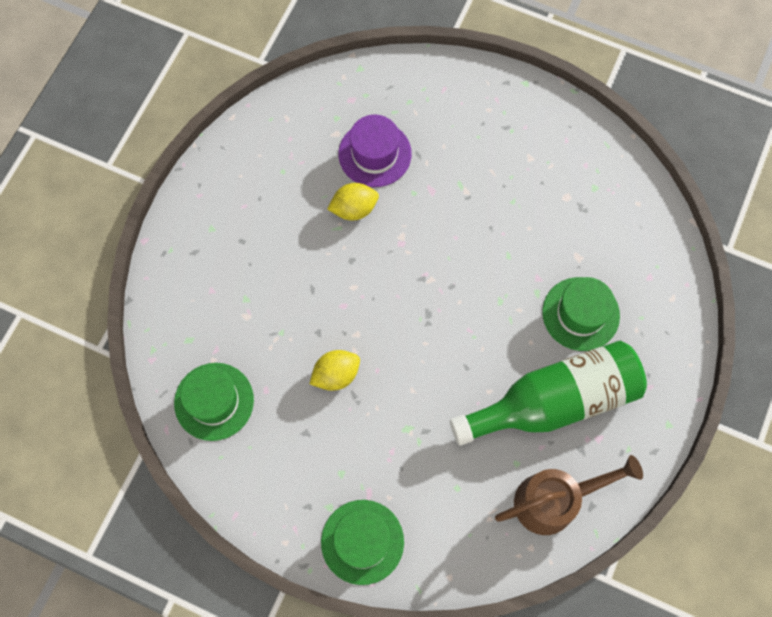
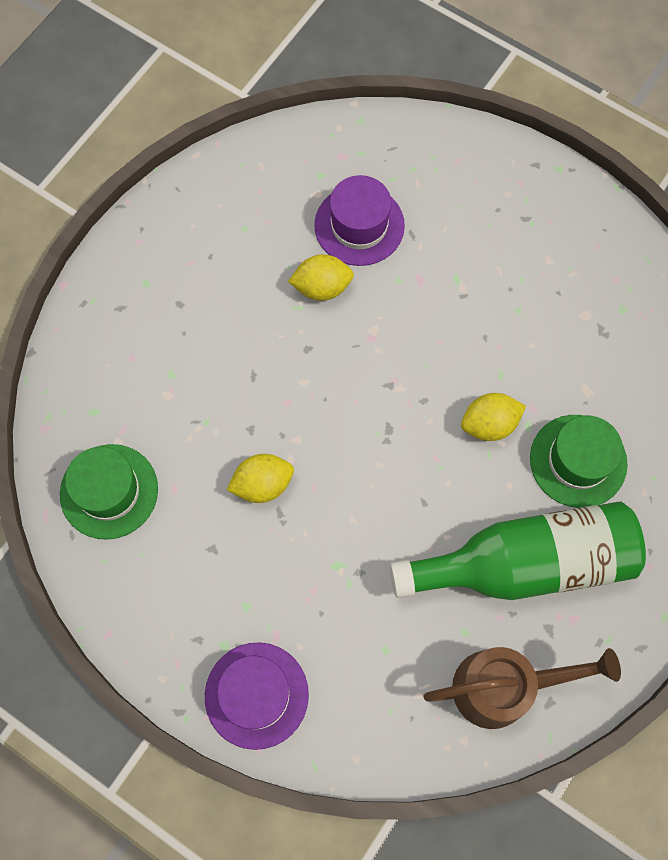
camera: 10 degrees right, 0 degrees up
green hat [321,500,404,585] -> purple hat [205,642,309,750]
none -> yellow lemon [461,393,526,441]

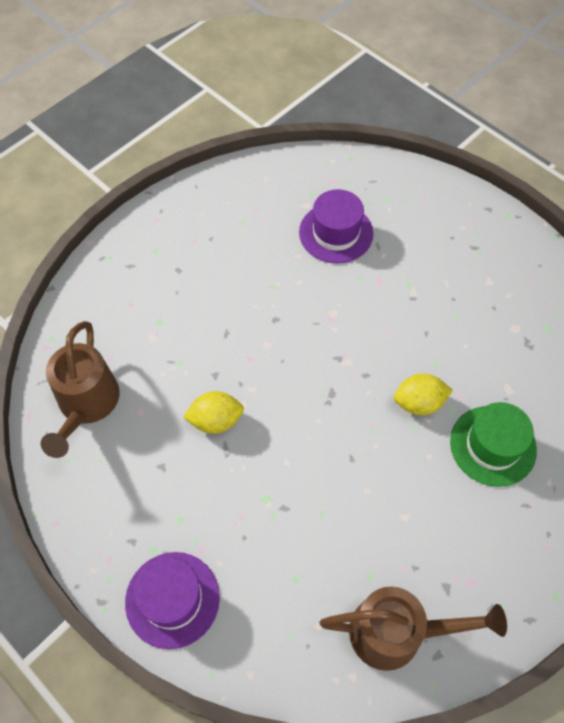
camera: 10 degrees right, 10 degrees down
green hat [60,444,158,540] -> brown watering can [41,321,120,458]
yellow lemon [288,254,354,301] -> none
green bottle [390,502,646,600] -> none

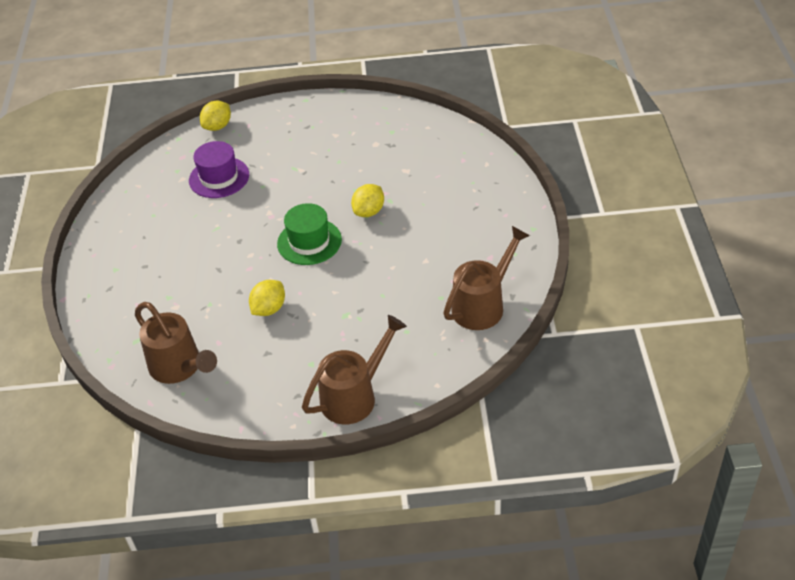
camera: 45 degrees left, 15 degrees down
purple hat [125,552,220,649] -> brown watering can [302,315,407,424]
green hat [450,402,537,487] -> green hat moved to [277,203,342,265]
none -> yellow lemon [200,101,231,131]

